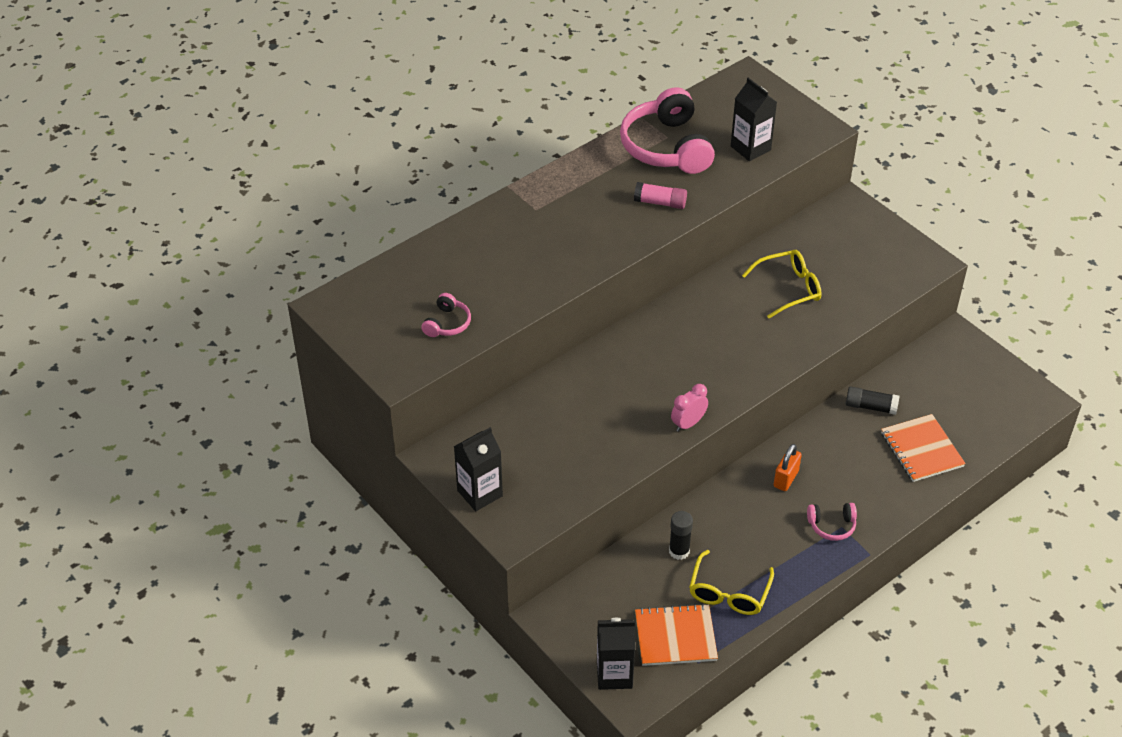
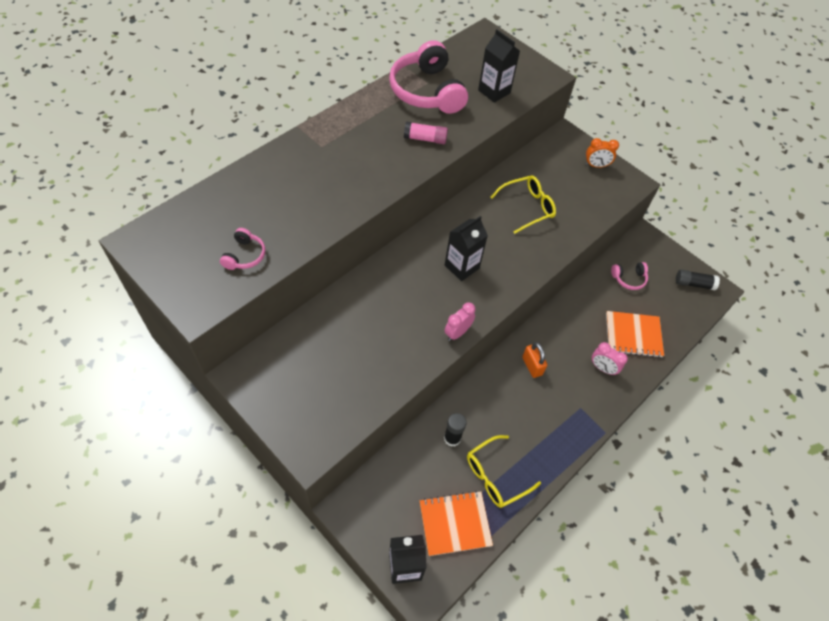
camera: 10 degrees left, 10 degrees up
black carton [454,427,503,511] -> black carton moved to [445,216,488,281]
yellow glasses [689,550,774,615] -> yellow glasses turned 45 degrees clockwise [467,435,541,508]
orange padlock [774,444,802,491] -> orange padlock turned 45 degrees counterclockwise [522,342,548,378]
pink headphones [807,503,857,541] -> pink headphones moved to [611,262,648,290]
black glue stick [846,386,899,415] -> black glue stick moved to [676,269,720,290]
orange notebook [881,414,966,482] -> orange notebook turned 60 degrees counterclockwise [606,311,664,358]
none -> orange clock [586,138,619,168]
none -> pink clock [592,342,628,375]

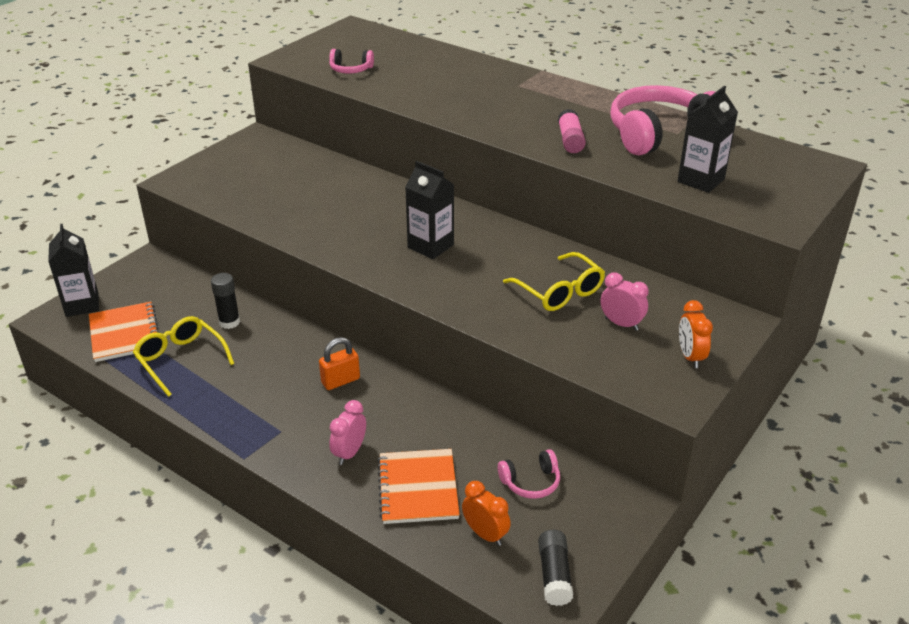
camera: 85 degrees right, 20 degrees down
pink clock [444,302,476,341] -> pink clock moved to [601,272,648,331]
pink headphones [611,262,648,290] -> pink headphones turned 90 degrees counterclockwise [498,449,560,499]
none -> orange clock [462,481,511,546]

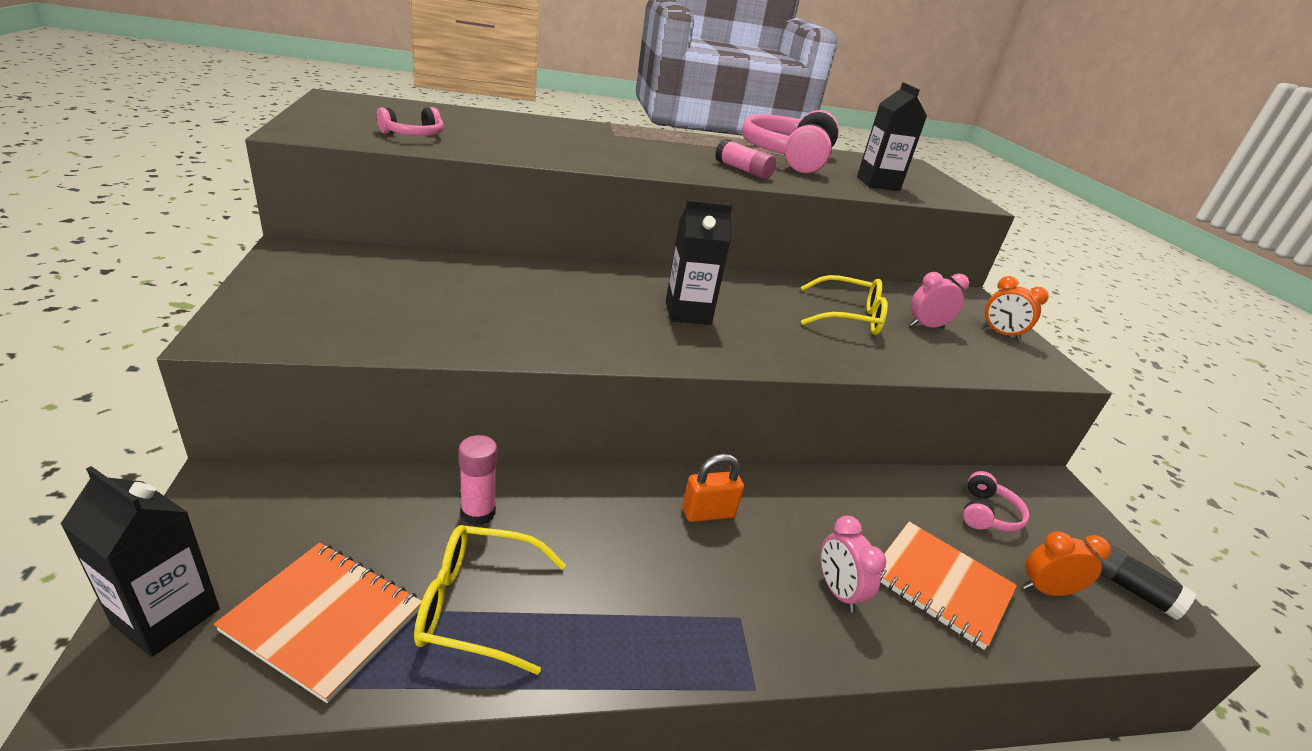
camera: 50 degrees left, 5 degrees down
black glue stick [211,273,240,329] -> pink glue stick [459,435,497,526]
orange padlock [319,337,360,390] -> orange padlock turned 60 degrees clockwise [682,454,744,522]

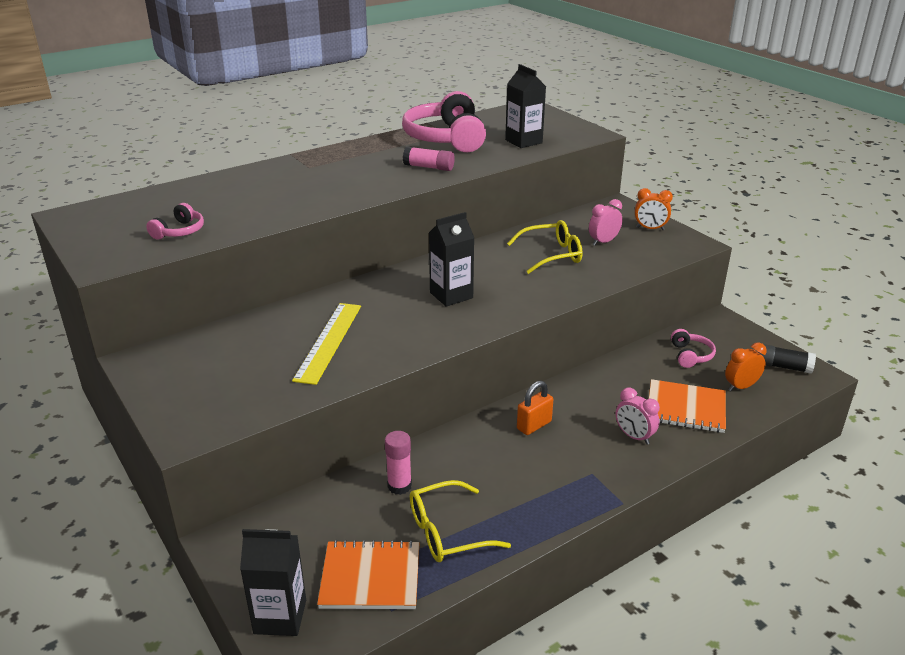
camera: 20 degrees left, 0 degrees up
none -> yellow ruler [292,303,361,385]

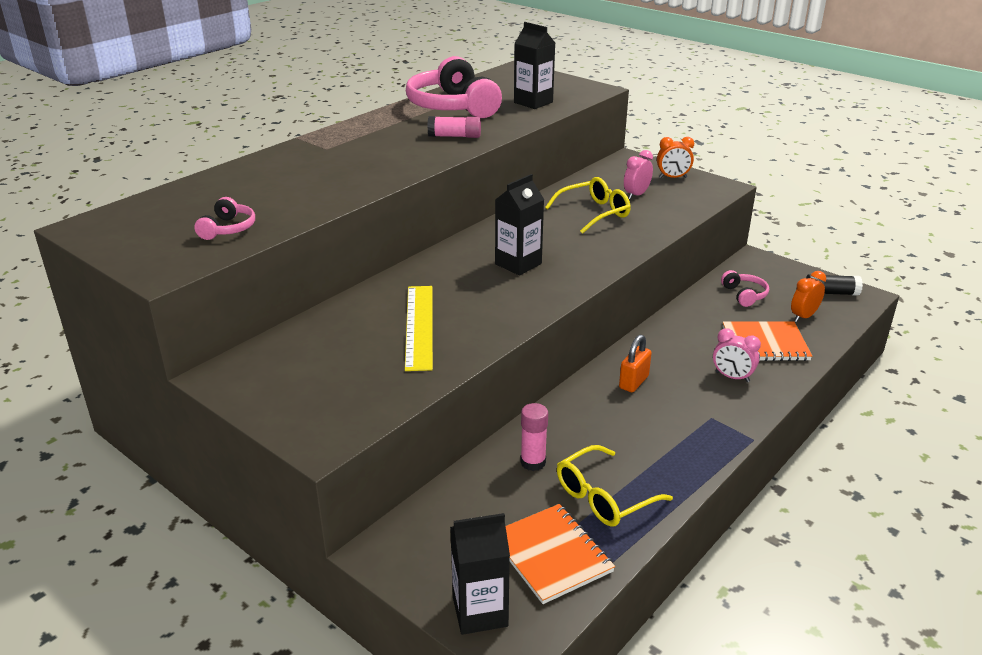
camera: 15 degrees left, 0 degrees up
orange notebook [317,540,419,609] -> orange notebook turned 75 degrees clockwise [506,504,615,604]

